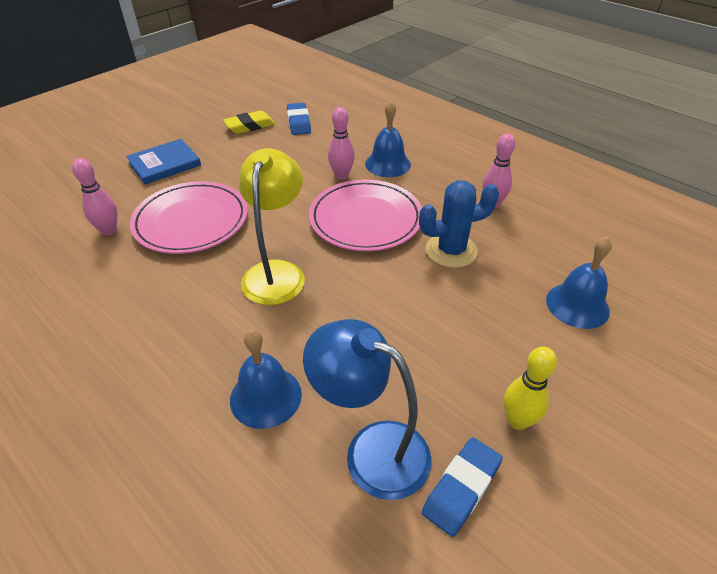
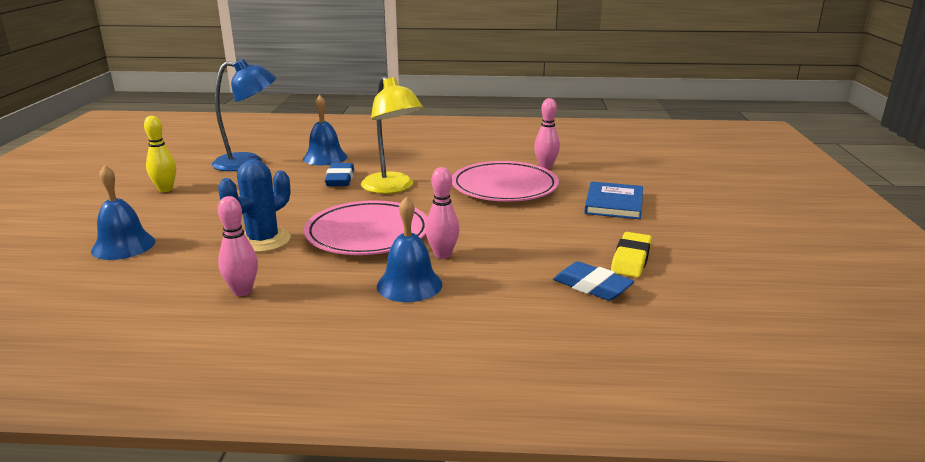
camera: 140 degrees right, 20 degrees down
blue eraser [422,437,503,537] -> blue eraser moved to [325,163,354,186]

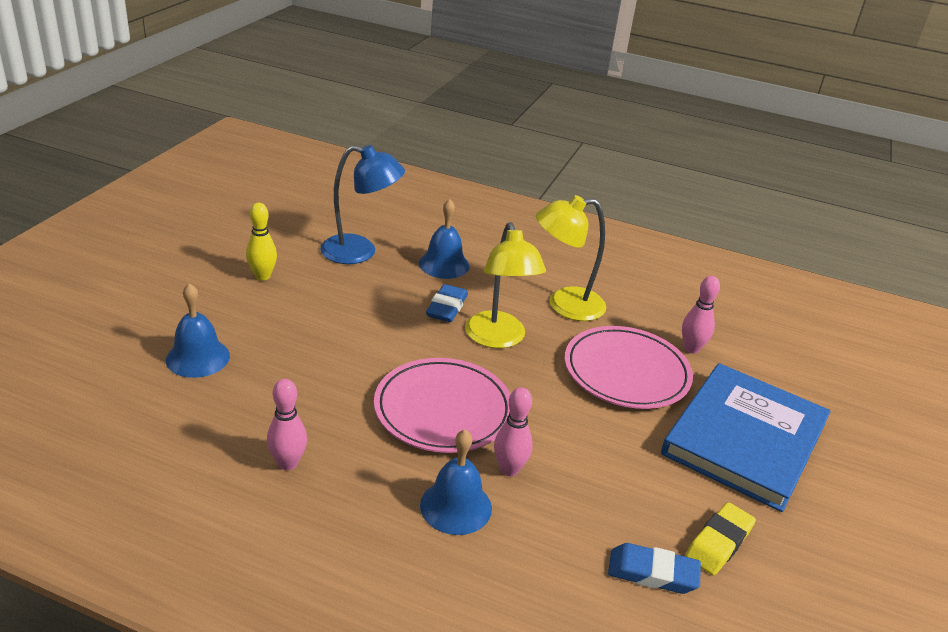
camera: 15 degrees right, 10 degrees up
blue cactus [218,160,291,252] -> none
blue eraser [553,261,635,301] -> blue eraser turned 45 degrees counterclockwise [608,543,701,594]
blue book [584,181,643,219] -> blue book [661,363,831,512], size x1.87
none -> yellow lamp [536,195,606,321]

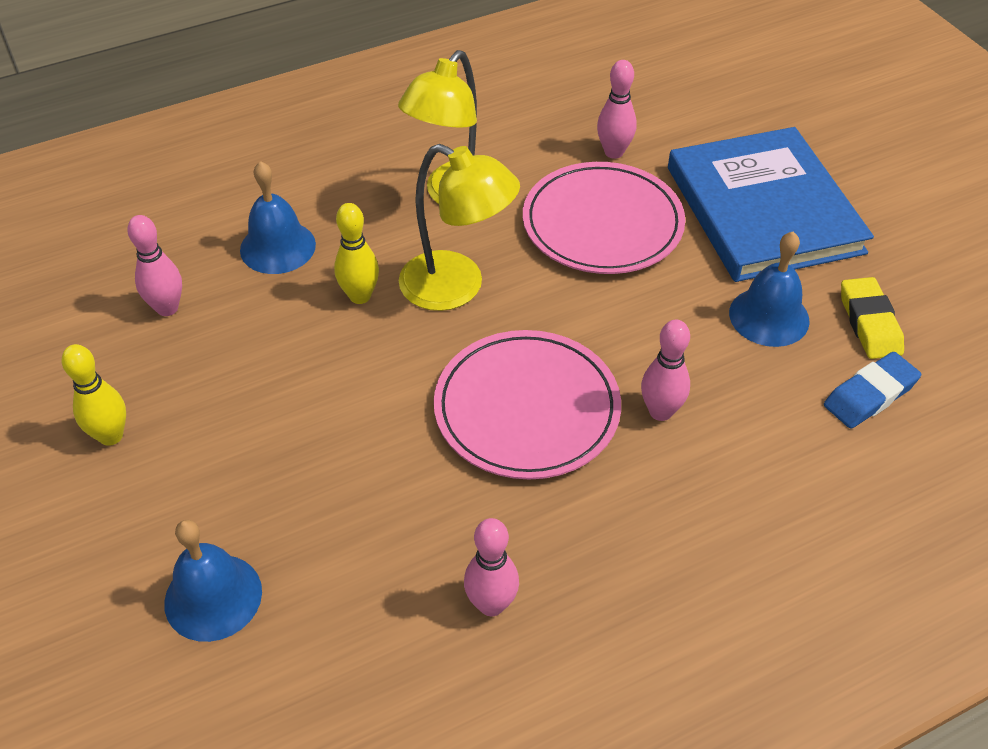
camera: 45 degrees left, 15 degrees up
blue lamp [320,145,405,264] -> pink bowling pin [127,215,182,316]
blue bell [420,430,492,535] -> blue bell moved to [729,232,810,347]
blue eraser [426,284,468,322] -> yellow bowling pin [334,203,379,304]

